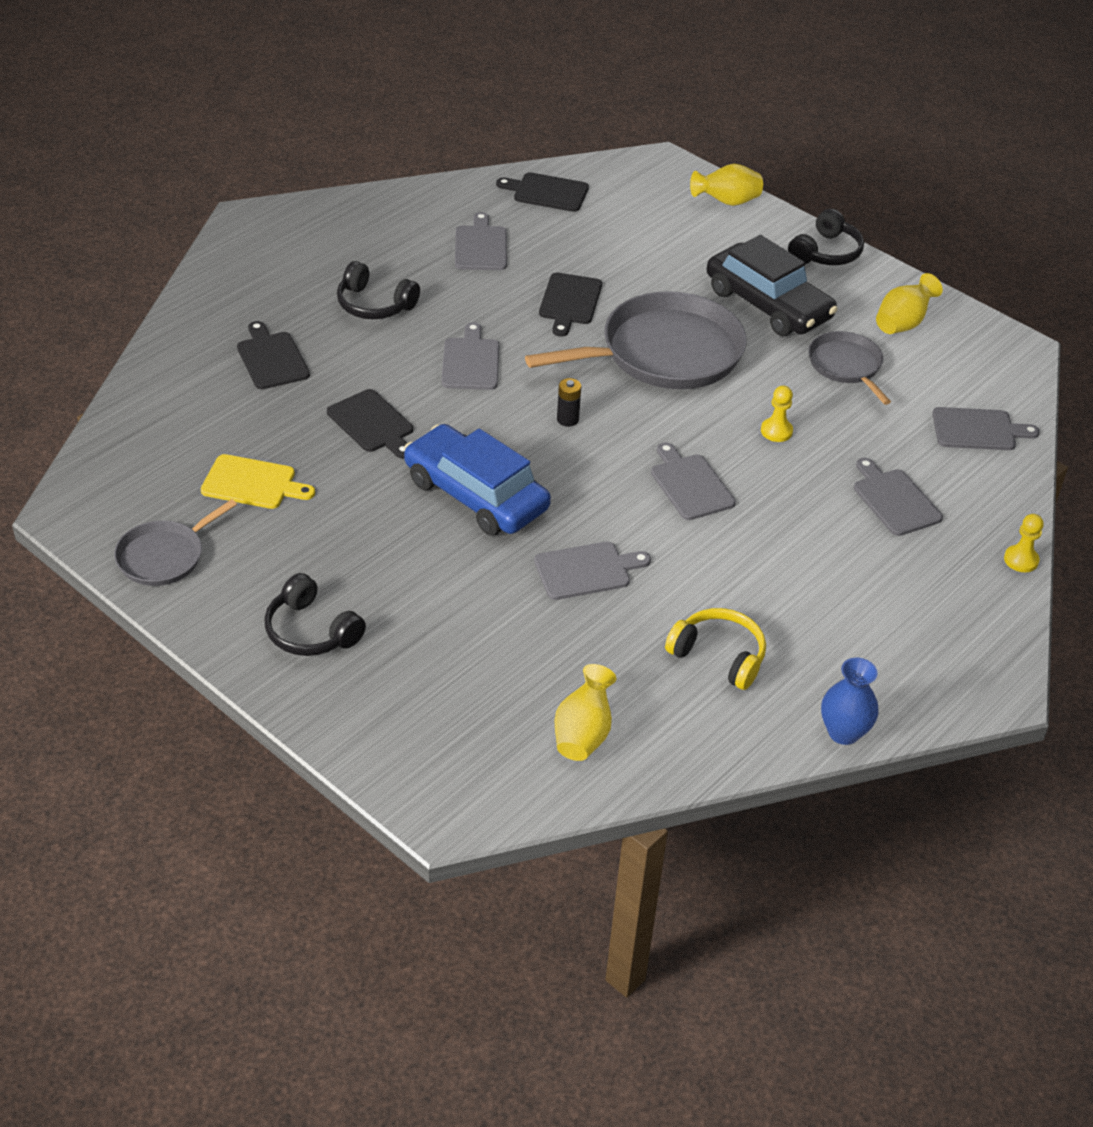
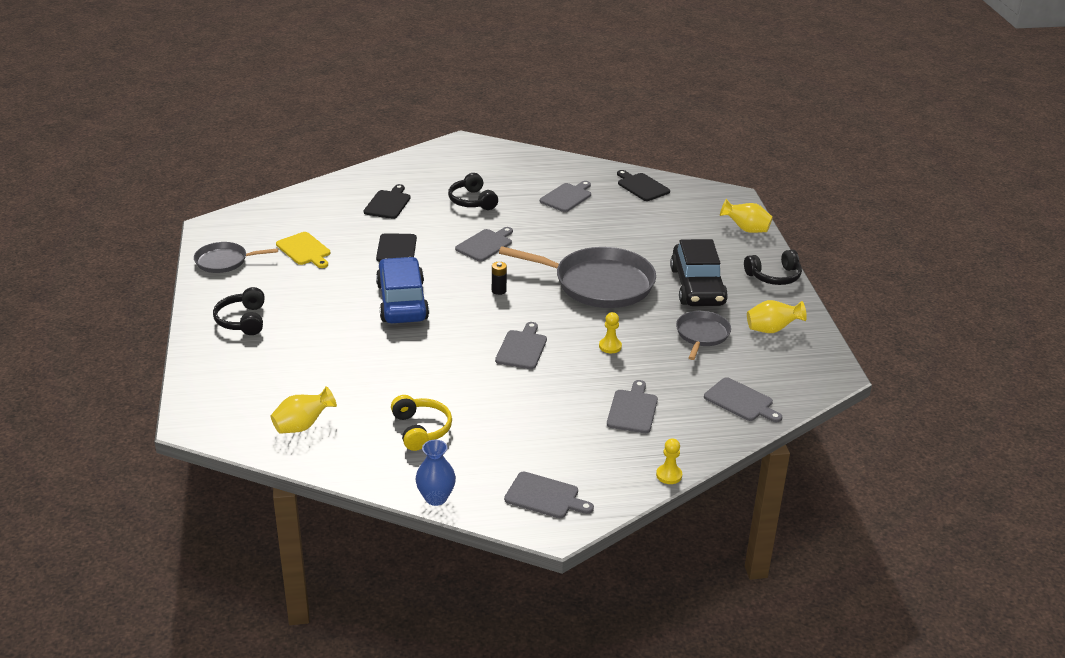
camera: 40 degrees right, 10 degrees down
grey cutting board [534,541,651,600] -> grey cutting board moved to [504,472,594,518]
black cutting board [539,273,602,336] -> none

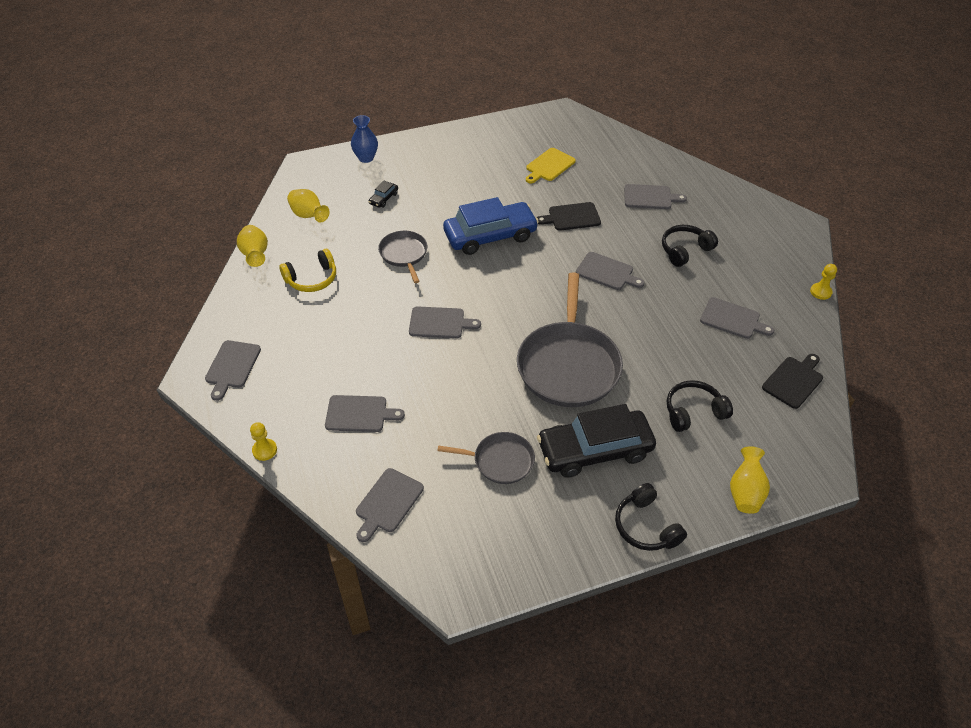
camera: 80 degrees right, 15 degrees up
grey pan [194,242,278,273] -> grey pan moved to [378,231,427,283]
black headphones [213,287,265,335] -> black headphones moved to [667,380,733,432]
black cutting board [364,184,411,219] -> grey cutting board [624,184,687,209]
blue vase [415,440,456,506] -> blue vase moved to [351,115,378,163]
black battery [492,262,507,295] -> none
yellow pawn [599,312,622,353] -> yellow pawn moved to [810,264,837,300]
yellow vase [747,300,807,333] -> yellow vase moved to [237,225,268,267]
none -> black car [369,181,398,208]

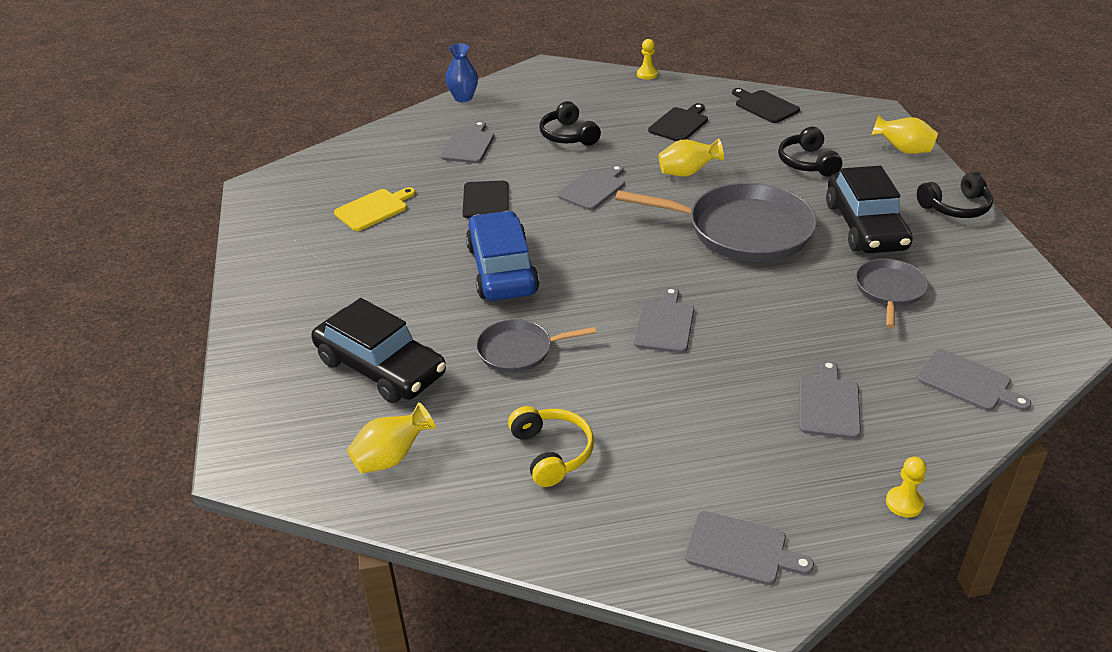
camera: 80 degrees left, 10 degrees down
yellow vase [237,225,268,267] -> yellow vase moved to [659,138,724,177]
blue vase [351,115,378,163] -> blue vase moved to [445,43,478,102]
black car [369,181,398,208] -> black car [311,298,446,403], size x2.47
yellow cutting board [526,148,576,183] -> yellow cutting board turned 90 degrees counterclockwise [334,187,415,231]
grey cutting board [700,297,774,339] -> black cutting board [648,103,708,141]

